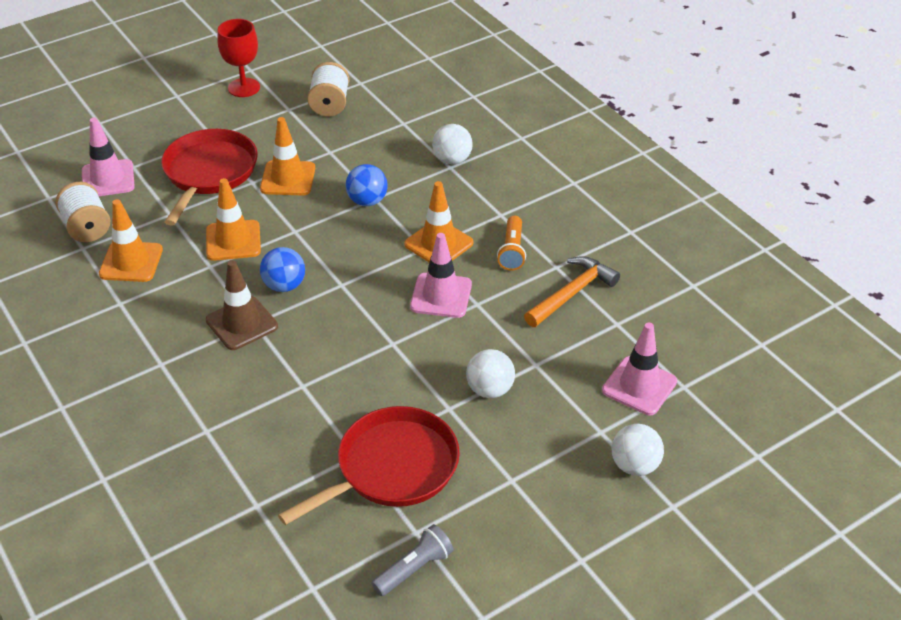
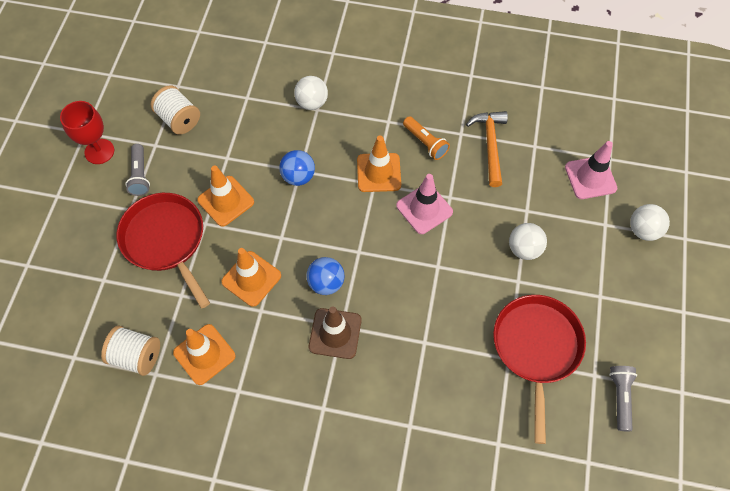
camera: 45 degrees left, 20 degrees up
pink traffic cone [82,118,135,196] -> none
none -> grey flashlight [125,144,150,196]

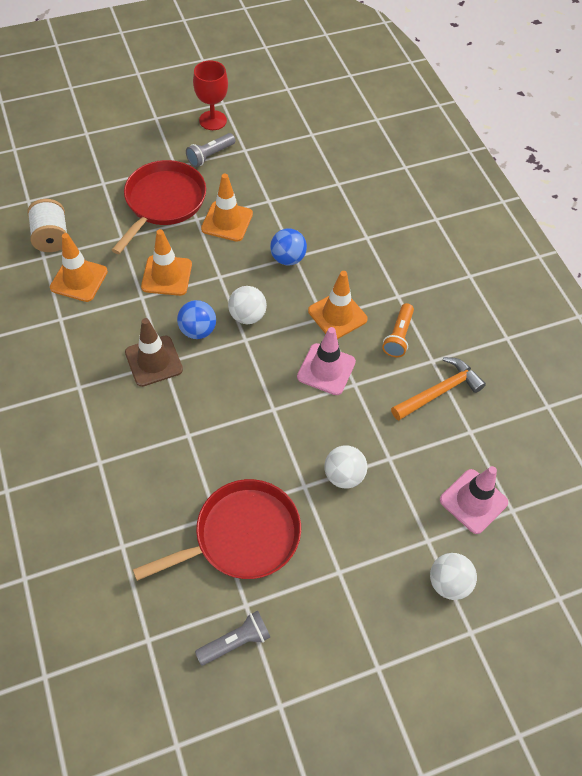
camera: 55 degrees right, 5 degrees down
white spool [150,85,200,135] -> none
white ball [294,76,328,110] -> white ball moved to [228,286,267,324]

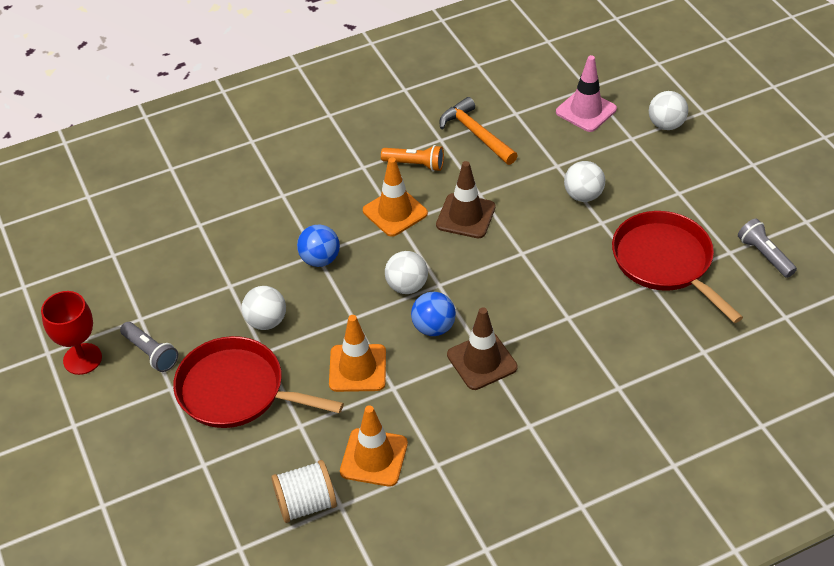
camera: 90 degrees left, 10 degrees down
orange traffic cone [201,174,253,242] -> white ball [242,286,286,330]
pink traffic cone [297,327,356,395] -> brown traffic cone [436,161,496,238]

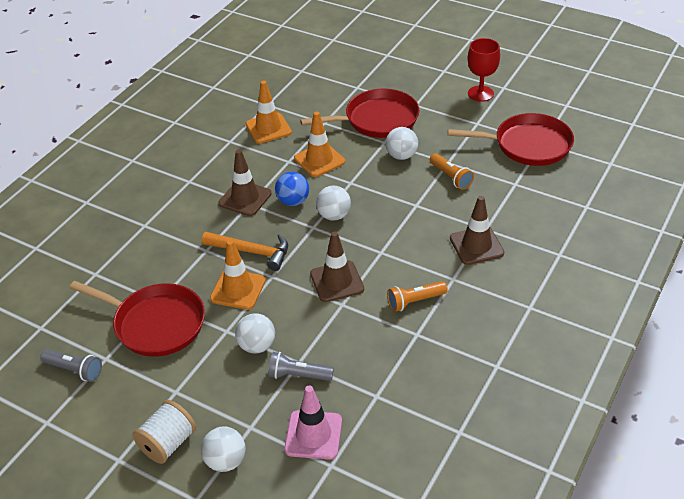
camera: 145 degrees right, 5 degrees down
grey flashlight [120,322,178,372] -> grey flashlight moved to [268,352,334,381]
white spool [271,460,337,523] -> white spool moved to [132,400,196,464]
blue ball [297,225,340,267] -> none
orange traffic cone [363,157,428,237] -> orange traffic cone moved to [210,240,266,310]
orange hammer [440,97,518,165] -> orange hammer moved to [202,232,288,271]
none -> orange flashlight [430,153,474,190]
none -> red pan [448,113,574,166]
none -> brown traffic cone [450,196,504,265]

